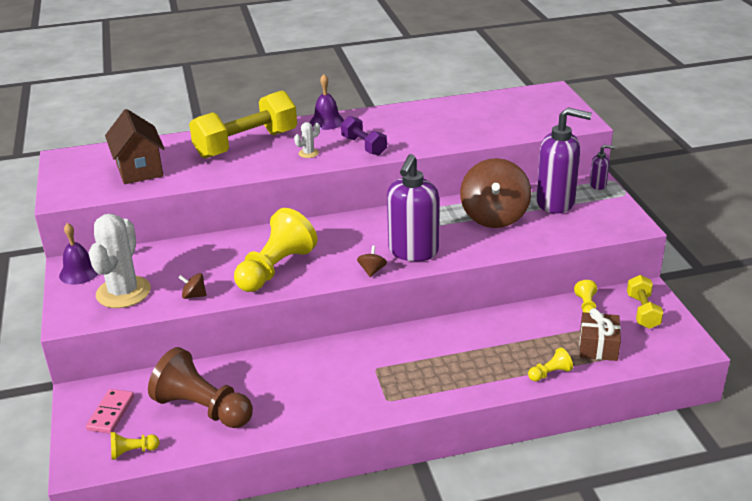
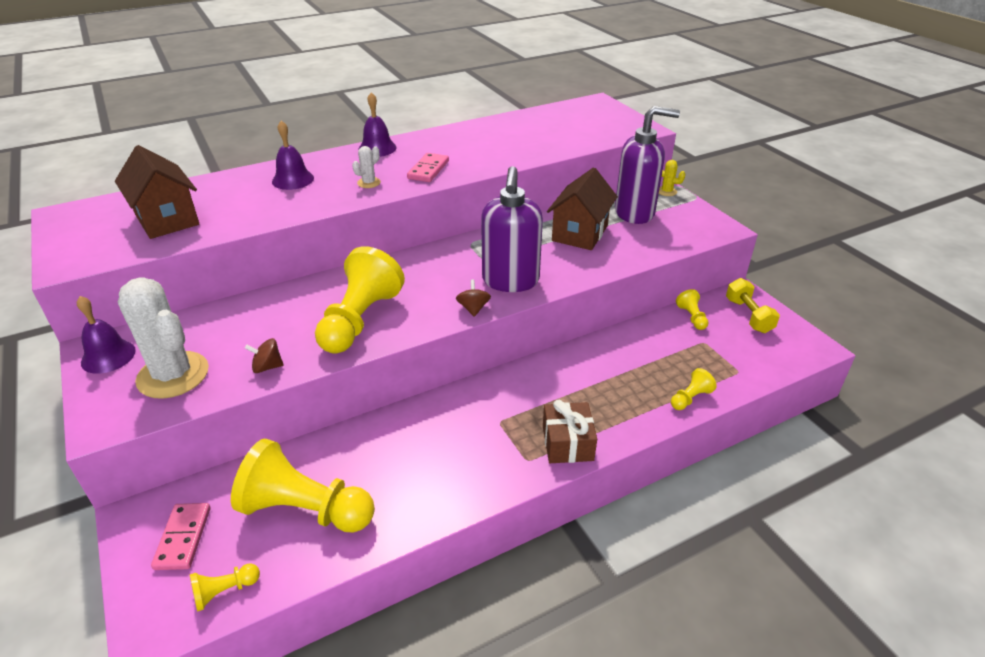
camera: 15 degrees left, 5 degrees up
white cactus [89,214,151,308] -> white cactus turned 45 degrees counterclockwise [118,277,209,399]
brown pawn [148,347,253,428] -> yellow pawn [231,439,375,533]
yellow dumbbell [189,90,297,159] -> purple bell [272,121,314,190]
purple dumbbell [341,116,387,156] -> pink domino [407,153,449,182]
brown spinning top [460,158,531,228] -> brown house [547,167,618,250]
brown gift [579,309,621,361] -> brown gift moved to [543,400,597,463]
purple soap dispenser [590,145,614,190] -> yellow cactus [659,160,685,196]

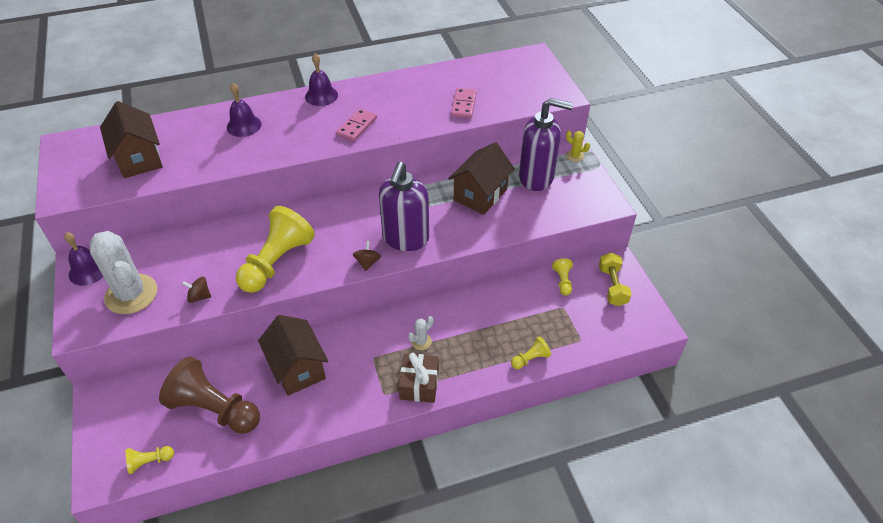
camera: 10 degrees right, 10 degrees up
pink domino [151,503,211,570] -> pink domino moved to [451,88,477,118]
yellow pawn [231,439,375,533] -> brown pawn [159,356,260,434]
white cactus [352,146,381,188] -> white cactus moved to [408,316,433,350]
none -> brown house [258,315,328,396]

